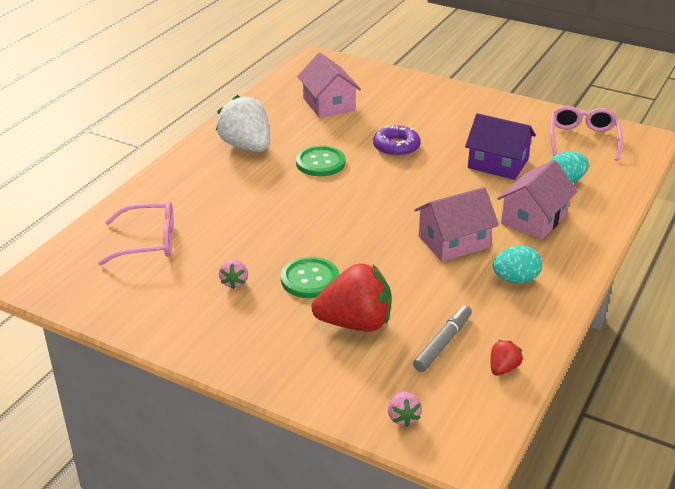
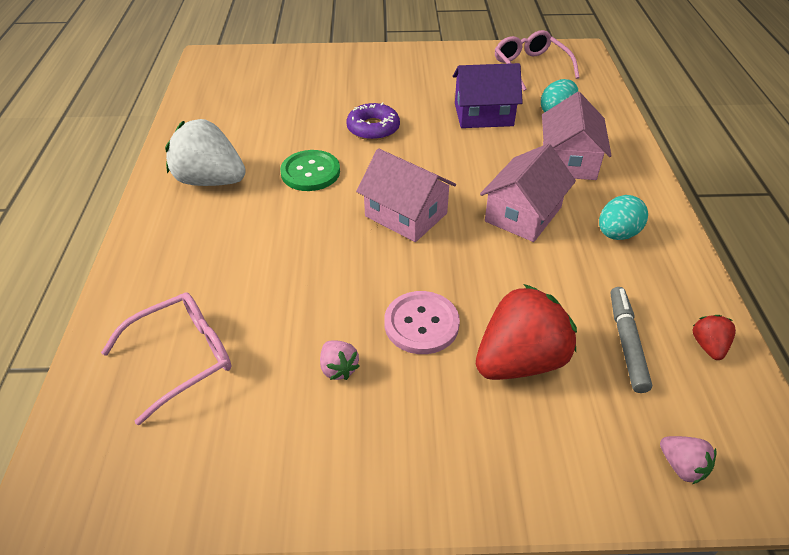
camera: 30 degrees left, 10 degrees up
green button [281,257,339,298] -> pink button [384,291,460,354]
pink house [297,53,361,118] -> pink house moved to [356,148,456,242]

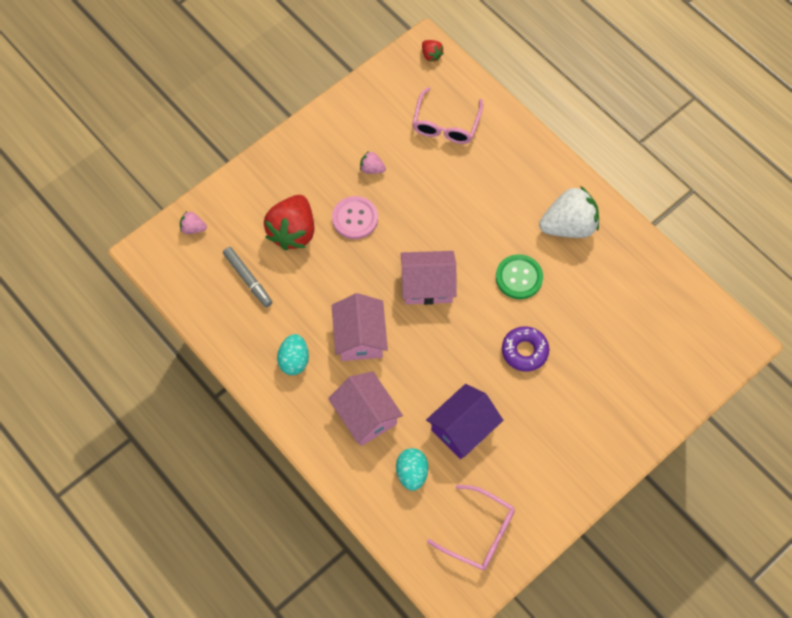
camera: 140 degrees right, 20 degrees up
red strawberry [692,315,736,360] -> red strawberry moved to [422,40,444,62]

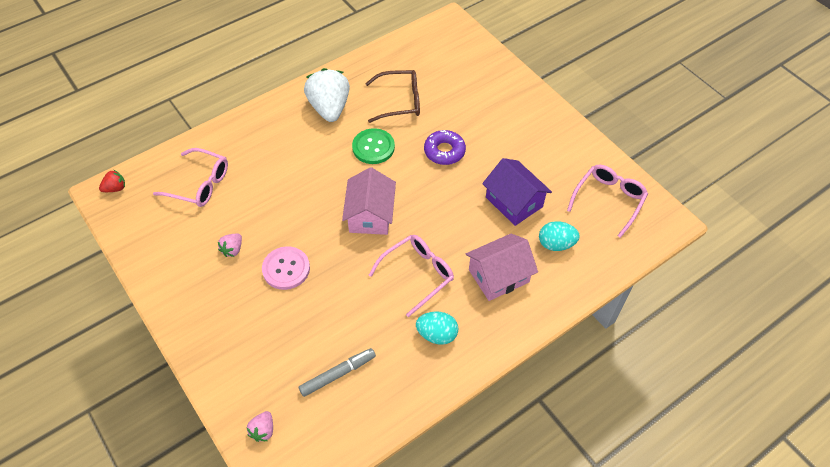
camera: 85 degrees left, 10 degrees down
red strawberry [264,195,314,250] -> none
pink house [332,293,388,361] -> pink glasses [369,235,454,317]
none -> brown glasses [365,70,420,123]

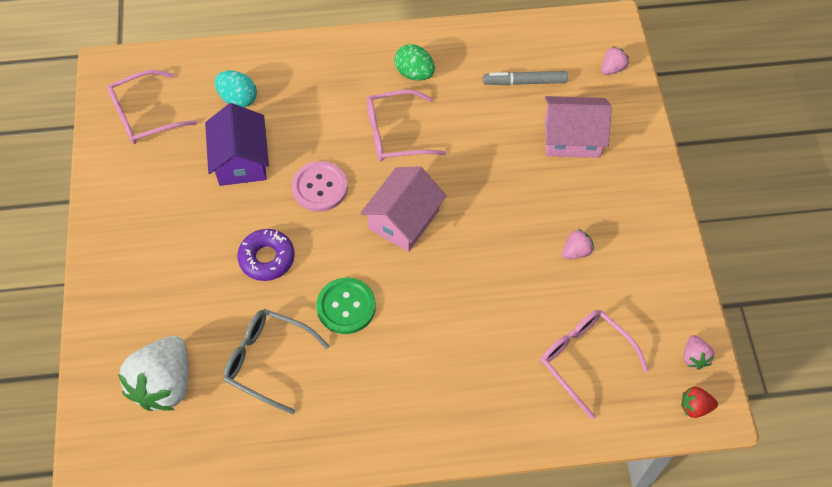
camera: 150 degrees left, 5 degrees up
pink button [262,246,310,290] -> pink button moved to [292,161,348,212]
white strawberry [304,68,350,122] -> white strawberry moved to [118,336,189,411]
brown glasses [365,70,420,123] -> grey glasses [223,309,330,414]
turquoise egg [416,312,458,345] -> green egg [394,44,435,81]
pink house [466,233,538,301] -> pink house moved to [545,96,612,158]
none -> pink strawberry [684,335,714,370]

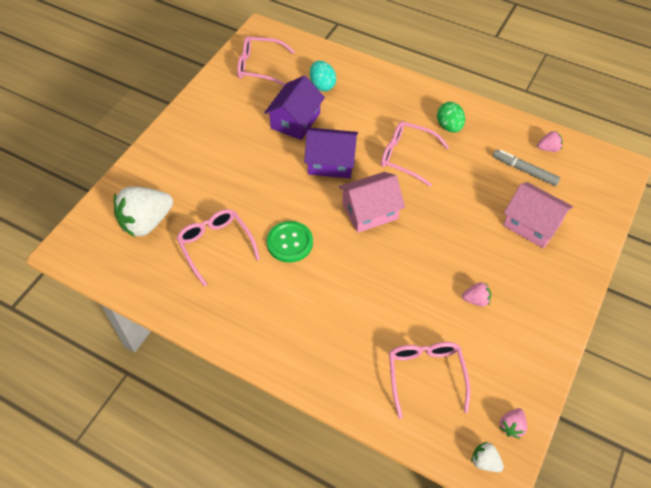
camera: 35 degrees right, 5 degrees down
grey glasses [223,309,330,414] -> pink glasses [177,209,260,287]
purple donut [237,229,295,281] -> none
pink button [292,161,348,212] -> purple house [304,128,358,178]
pink strawberry [601,46,629,75] -> pink strawberry moved to [537,131,563,152]
red strawberry [681,387,718,418] -> white strawberry [471,442,504,472]

